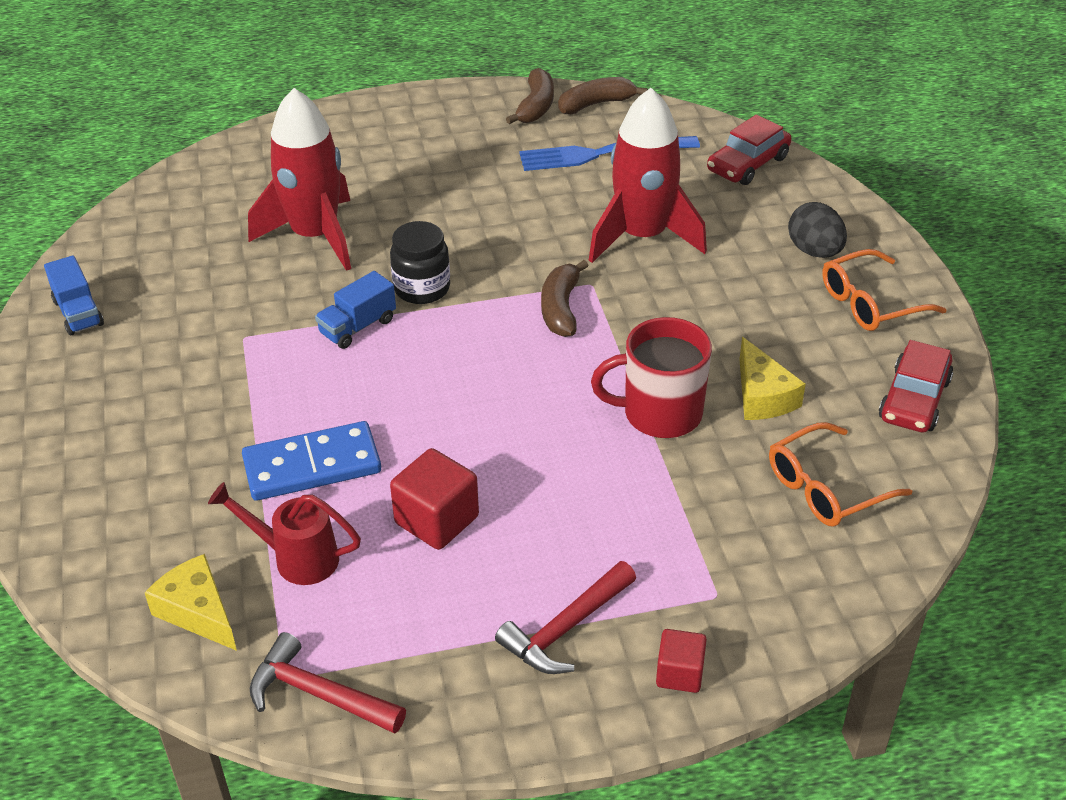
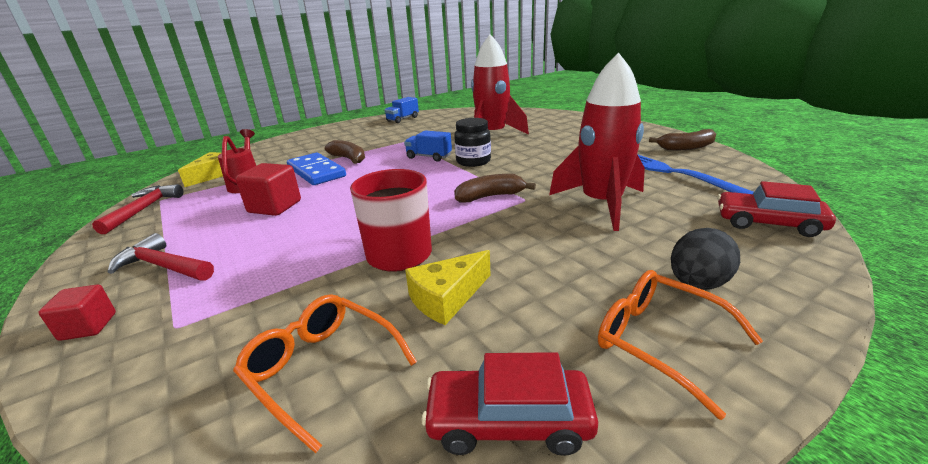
camera: 70 degrees right, 15 degrees down
brown banana [558,77,648,114] -> brown banana moved to [324,140,365,164]

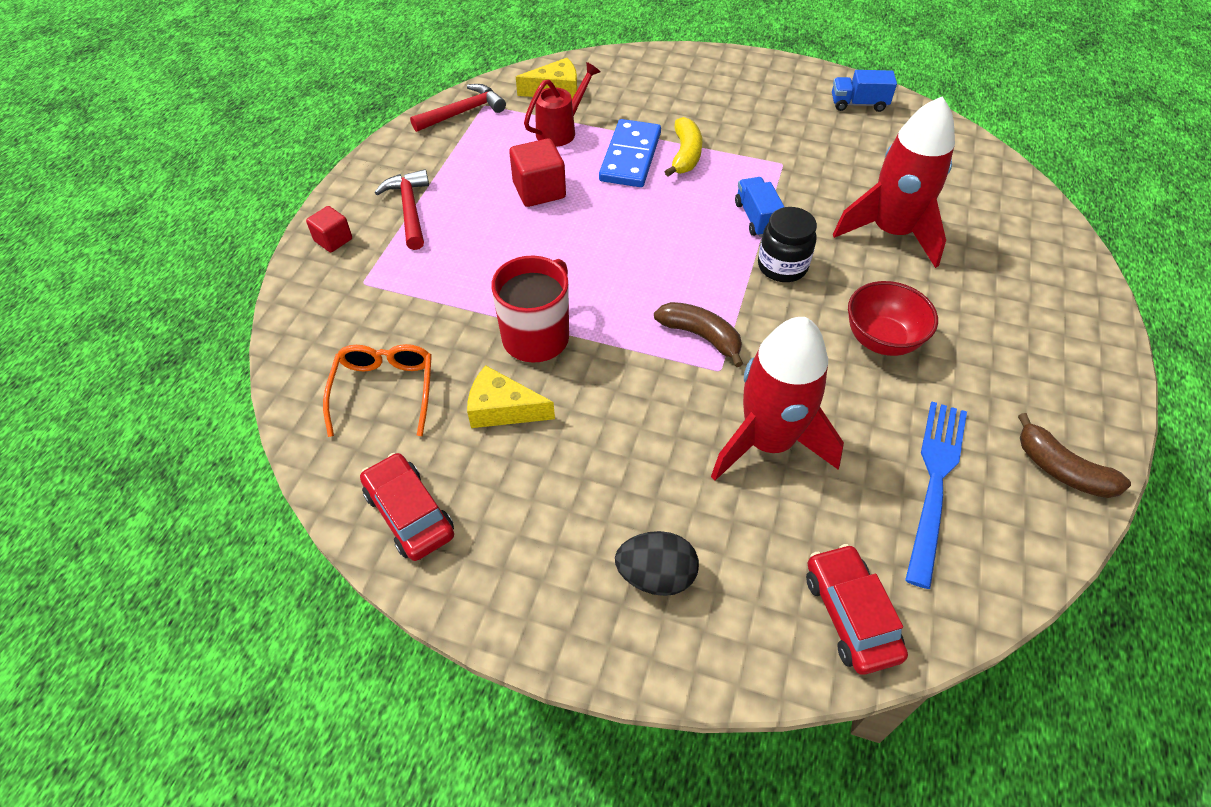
camera: 50 degrees right, 25 degrees up
brown banana [324,140,365,164] -> yellow banana [665,117,702,177]
orange glasses [598,270,763,420] -> none
none -> red bowl [848,281,938,356]

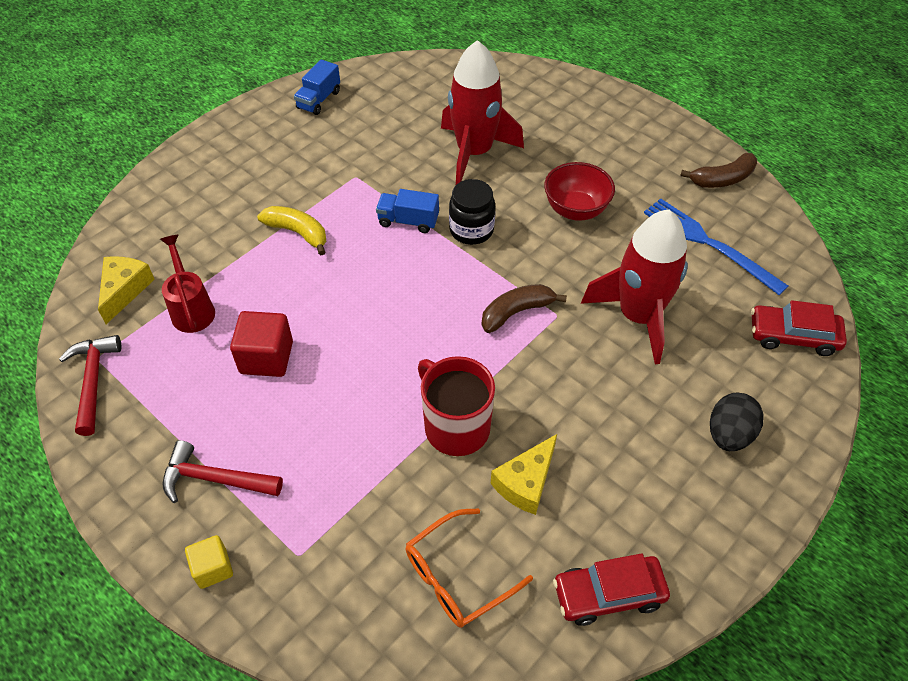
camera: 65 degrees left, 0 degrees up
red cube [306,206,352,252] -> yellow cube [185,535,233,589]
orange glasses [323,344,432,437] -> orange glasses turned 60 degrees counterclockwise [405,508,533,628]
blue domino [599,119,661,187] -> none

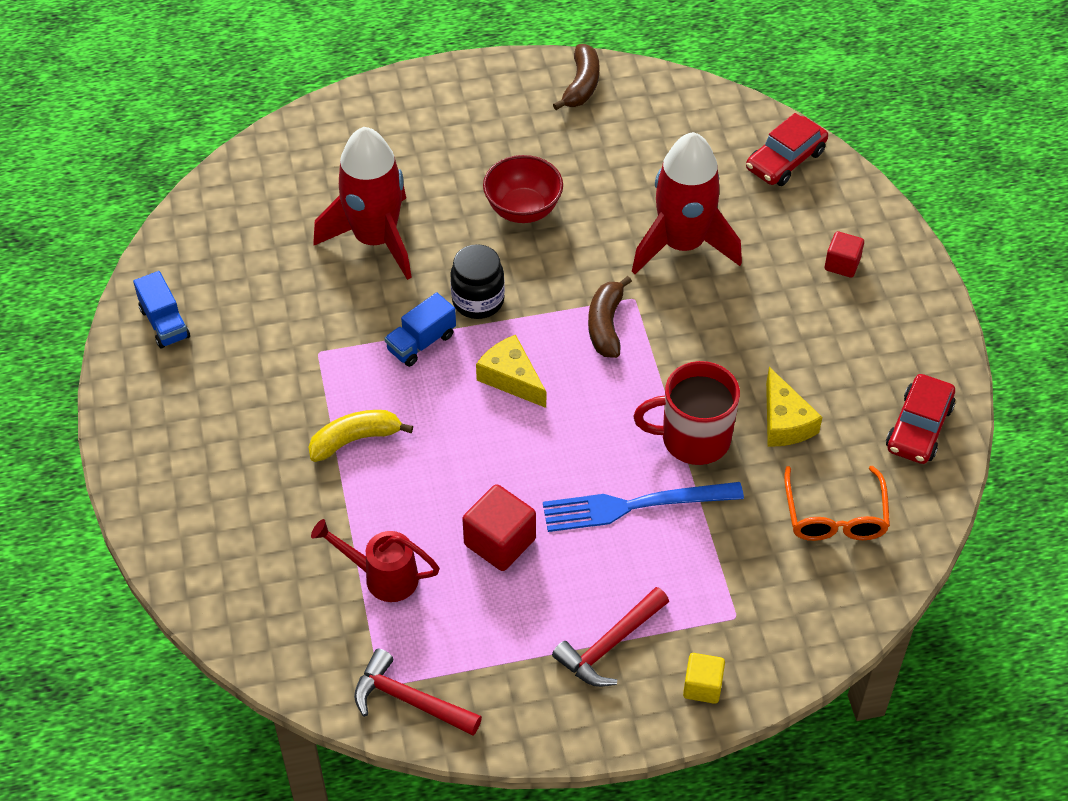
camera: 55 degrees left, 0 degrees up
yellow cheese [98,256,155,324] -> yellow cheese moved to [476,335,546,408]
blue fork [644,198,788,295] -> blue fork moved to [543,482,744,532]
black egg [710,393,764,451] -> red cube [825,231,864,278]

